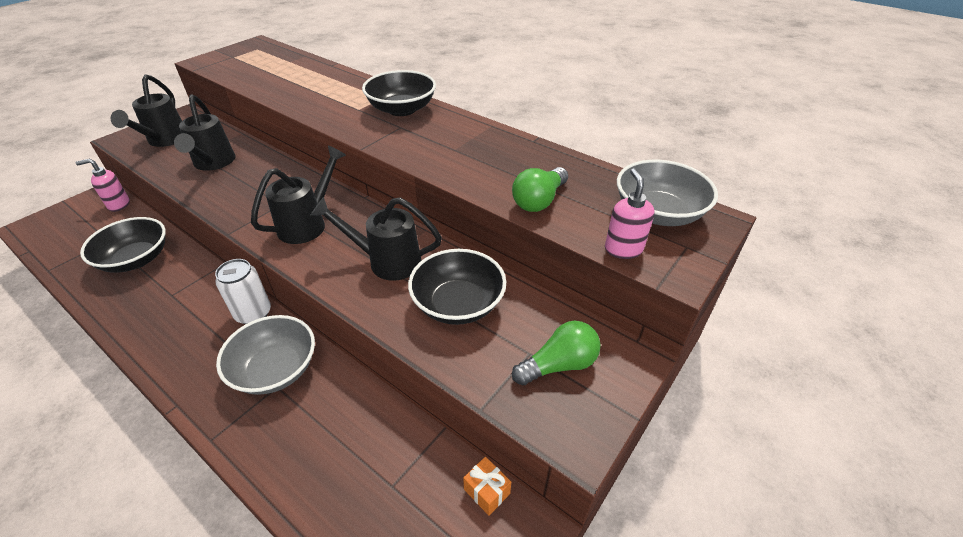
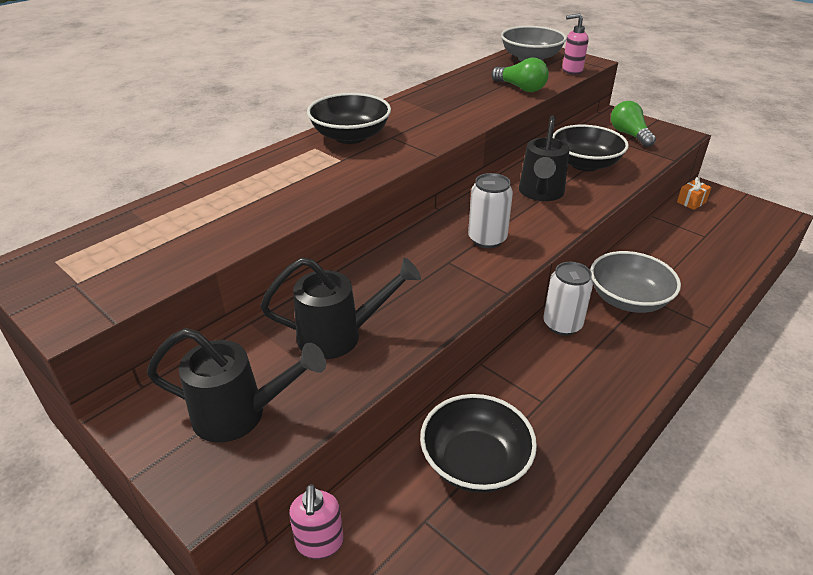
camera: 85 degrees left, 5 degrees down
black watering can [251,145,346,244] -> white can [468,173,513,248]

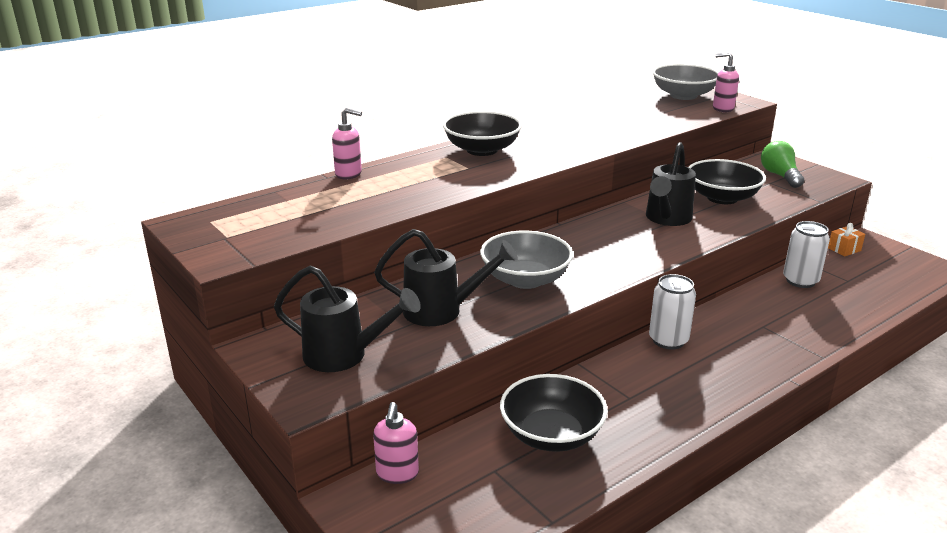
camera: 10 degrees right, 10 degrees down
white can [468,173,513,248] -> white can moved to [783,221,830,288]
green light bulb [491,57,549,92] -> none
grey bowl [590,251,681,313] -> grey bowl moved to [480,231,573,289]
none -> pink soap dispenser [332,108,362,179]

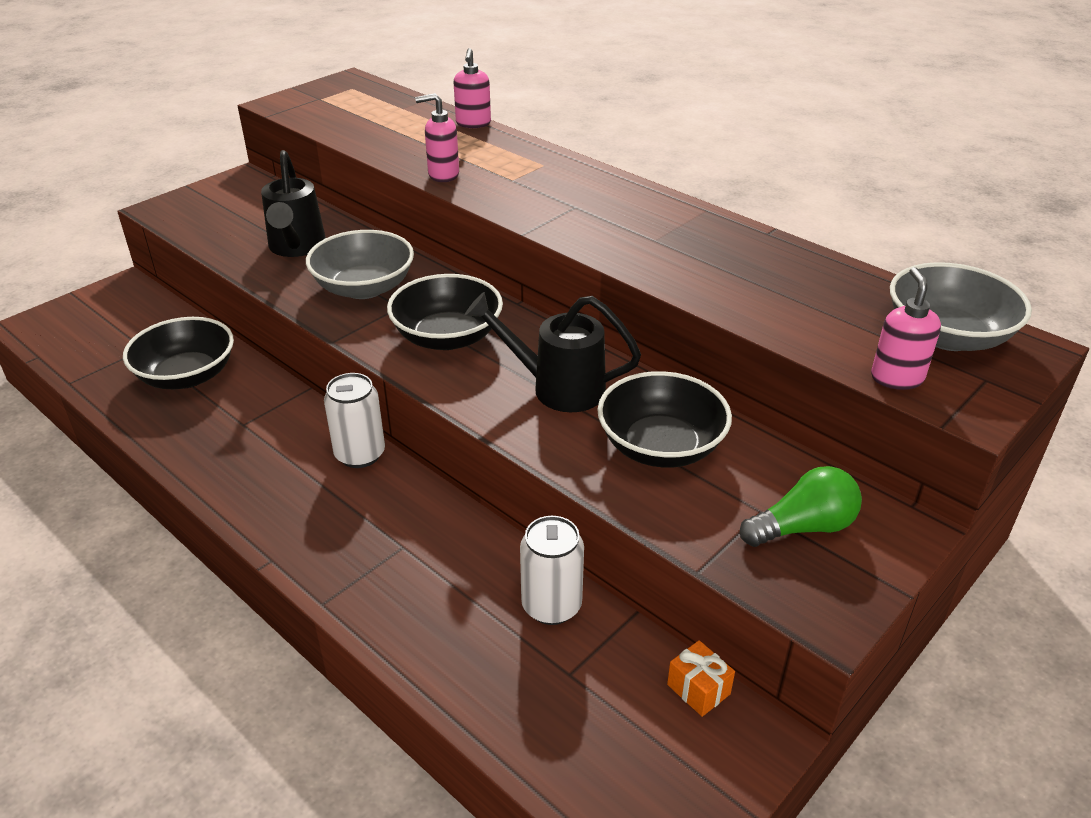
camera: 80 degrees right, 10 degrees up
black watering can [274,265,421,372] -> none
pink soap dispenser [373,402,419,484] -> pink soap dispenser moved to [415,93,459,182]
black bowl [443,111,522,156] -> black bowl moved to [387,274,503,350]

